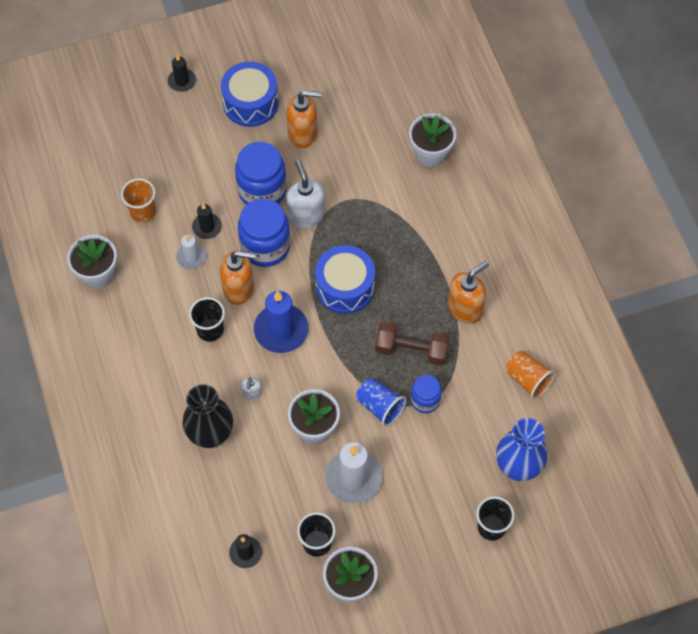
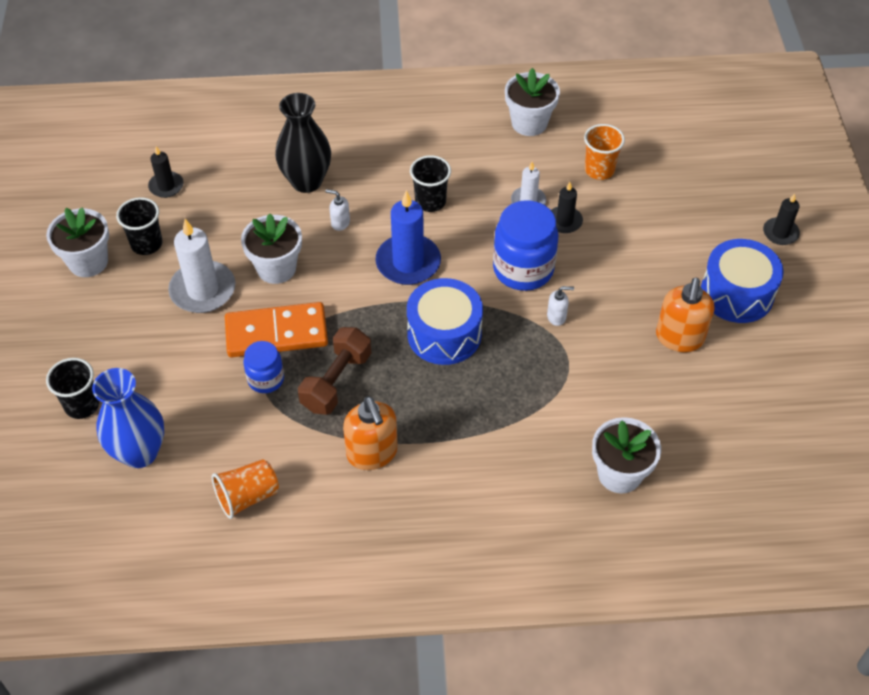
camera: 105 degrees right, 10 degrees down
orange soap dispenser [220,251,256,305] -> none
blue jar [235,142,287,205] -> none
white soap dispenser [287,160,325,228] -> white soap dispenser [547,286,574,326], size x0.50
blue cup [356,378,406,426] -> orange domino [225,302,328,358]

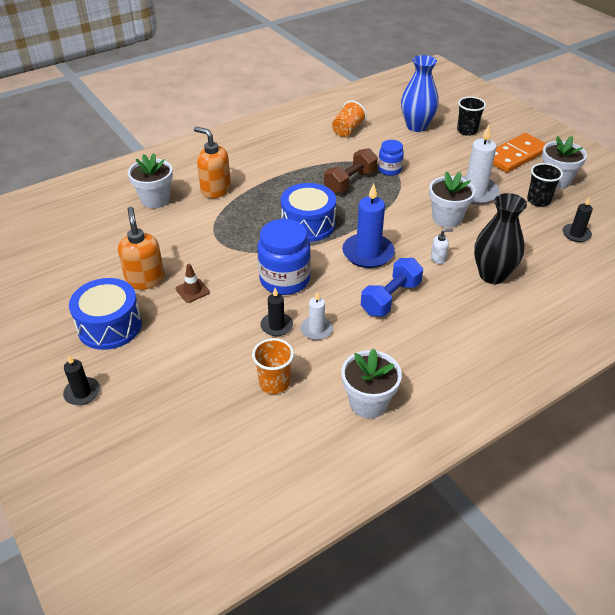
camera: 150 degrees right, 10 degrees down
orange domino [225,302,328,358] -> orange domino moved to [493,133,547,173]
brown dumbbell [298,327,371,415] -> brown dumbbell turned 45 degrees clockwise [324,148,378,194]
orange soap dispenser [343,396,398,470] -> orange soap dispenser moved to [194,126,231,198]
black cup [410,155,451,212] -> blue dumbbell [361,258,423,316]
white soap dispenser [547,286,574,326] -> none
none -> brown traffic cone [176,264,210,303]

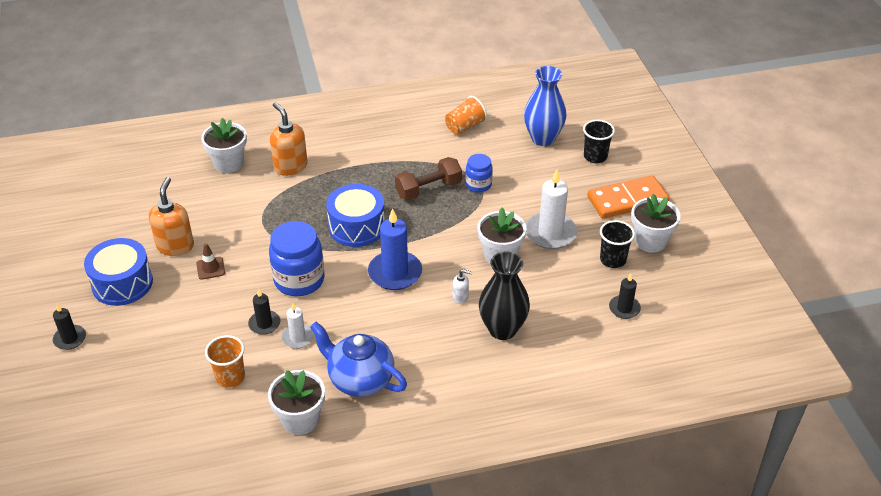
camera: 20 degrees right, 0 degrees up
blue dumbbell [361,258,423,316] -> none
none -> blue teapot [310,322,407,397]

